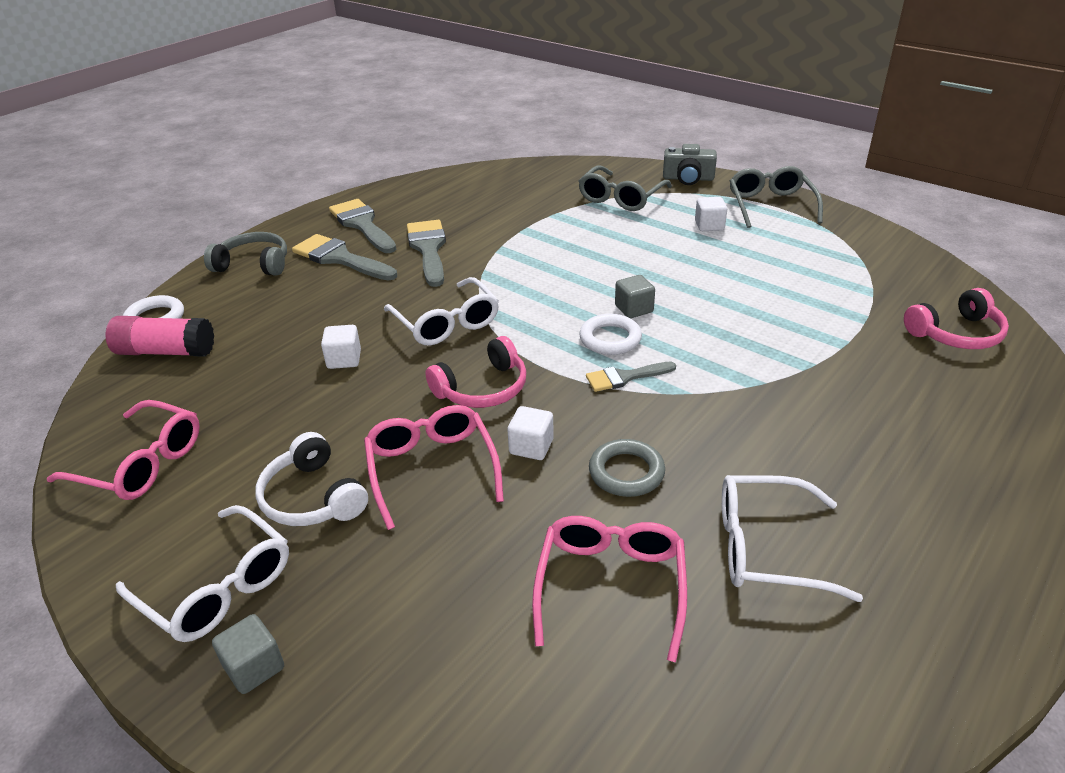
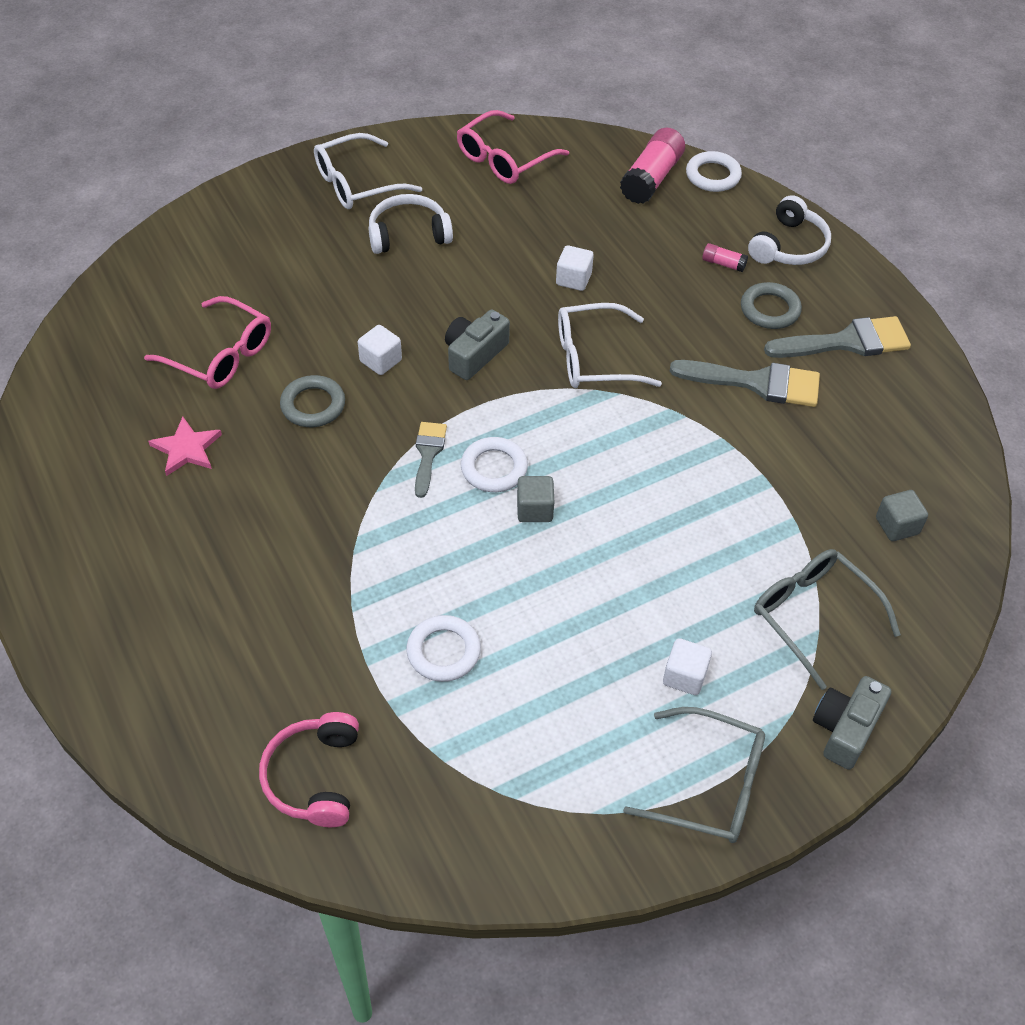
camera: 110 degrees right, 15 degrees up
grey headphones [204,232,287,276] -> white headphones [748,195,831,265]
grey cube [212,614,284,694] -> grey cube moved to [876,490,928,541]
grey brush [292,234,397,281] -> grey ring [741,282,802,329]
pink glasses [364,405,504,530] -> none
pink headphones [426,336,526,408] -> grey camera [445,310,510,380]
white glasses [722,475,863,602] -> pink star [148,417,222,476]
none -> white ring [407,615,481,682]
none -> pink glue stick [702,243,748,272]

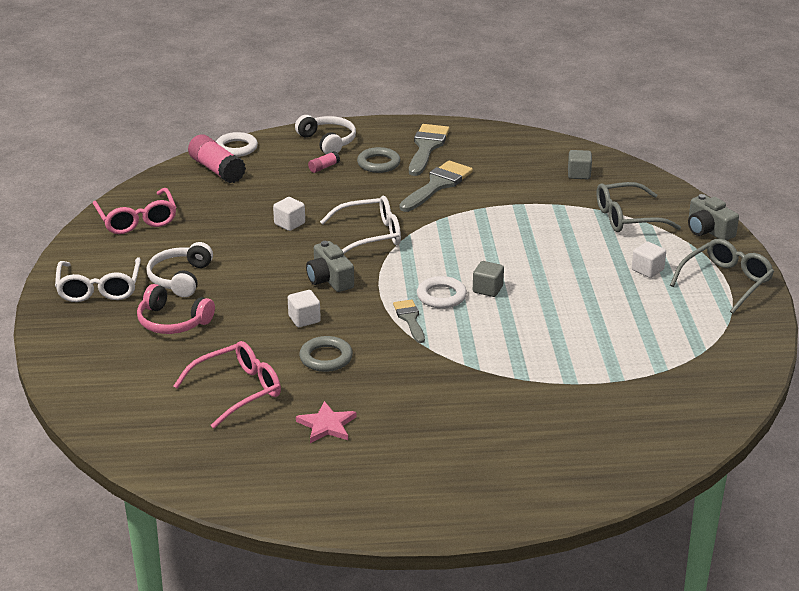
camera: 65 degrees left, 20 degrees down
pink headphones [259,712,359,827] -> pink headphones moved to [137,284,215,334]
white ring [407,615,481,682] -> none
grey brush [415,422,447,498] -> grey brush turned 45 degrees clockwise [393,299,425,343]
white glasses [558,303,662,388] -> white glasses turned 120 degrees counterclockwise [320,196,401,253]

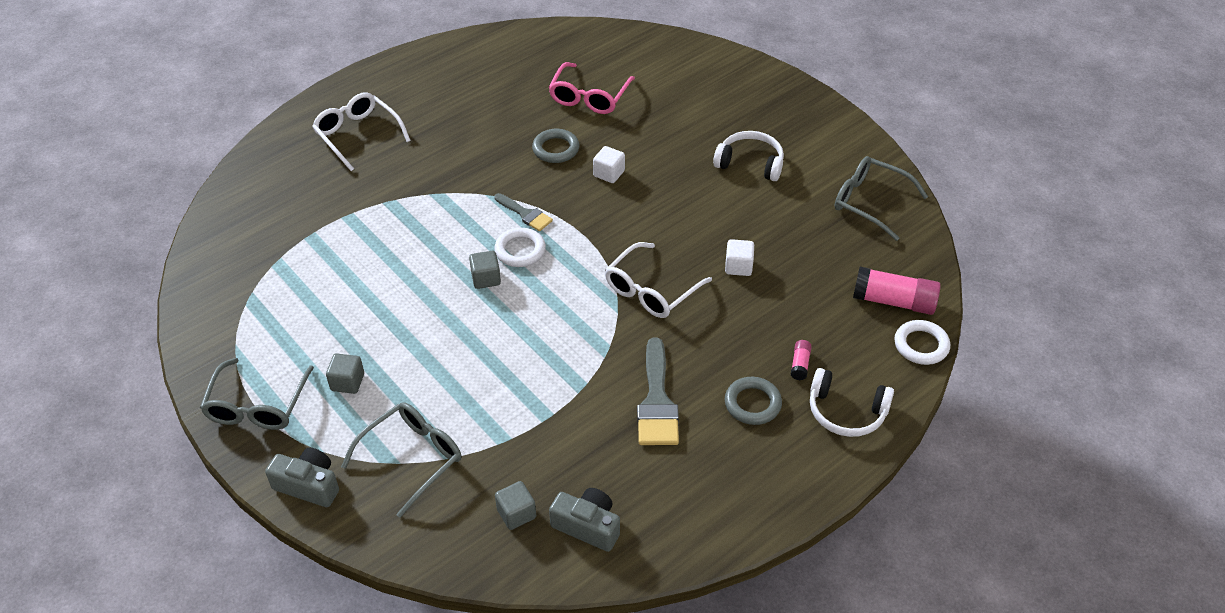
camera: 145 degrees right, 15 degrees up
white glasses [55,257,141,302] -> white glasses moved to [312,92,411,171]
pink glasses [93,188,176,234] -> grey glasses [835,156,928,241]
pink headphones [137,284,215,334] -> none
white headphones [146,242,213,297] -> white headphones turned 45 degrees counterclockwise [713,131,784,181]
pink star [296,401,356,443] -> none
grey camera [306,241,354,292] -> grey camera moved to [549,488,620,552]
grey brush [409,124,449,176] -> none
white cube [632,242,666,278] -> grey cube [326,353,364,394]

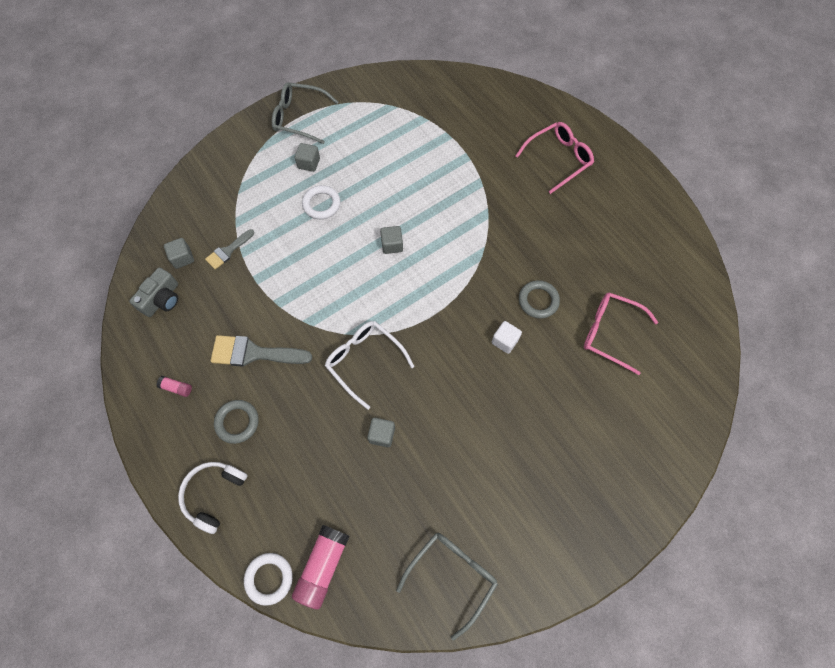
camera: 95 degrees right, 20 degrees up
grey camera [265,448,339,507] -> none
white glasses [312,92,411,171] -> pink glasses [515,122,594,194]
grey glasses [341,402,461,518] -> none
grey brush [494,193,553,231] -> grey brush moved to [205,229,254,270]
white ring [494,228,546,267] -> white ring moved to [302,185,340,219]
white headphones [713,131,784,181] -> none
white cube [725,239,754,276] -> grey cube [367,418,395,447]
pink glue stick [791,340,812,380] -> pink glue stick moved to [157,376,192,397]

